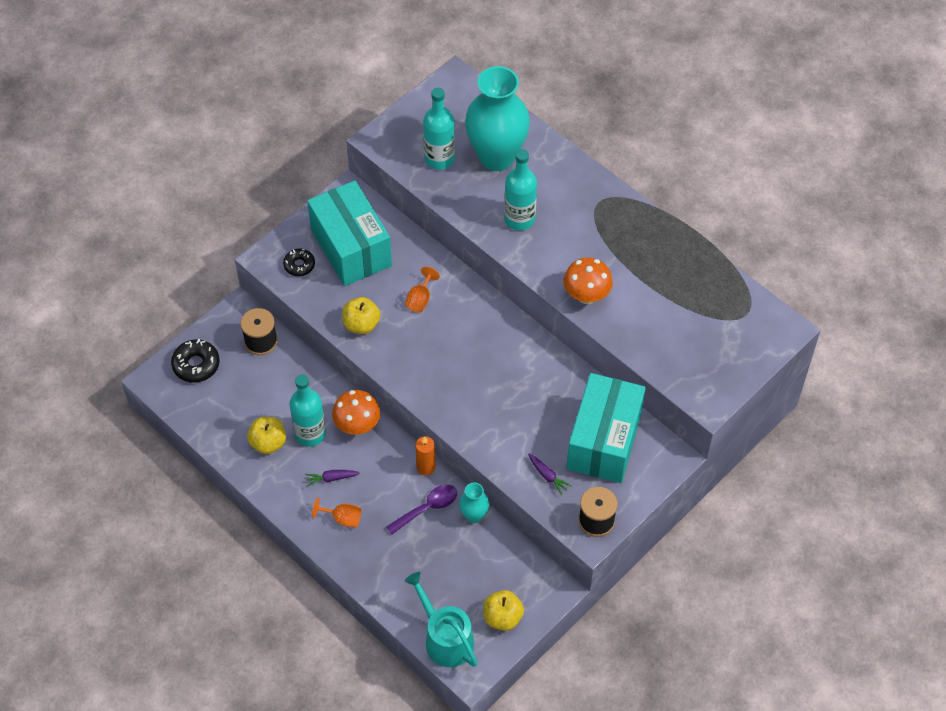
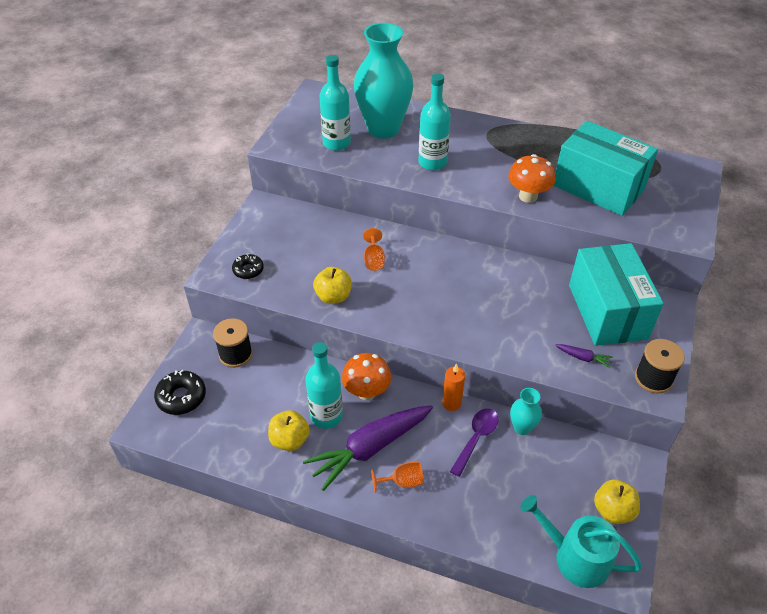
camera: 25 degrees left, 10 degrees down
purple carrot [305,470,360,487] -> purple carrot [303,405,433,491], size x2.48
turquoise box [307,180,392,286] -> turquoise box moved to [554,121,658,216]

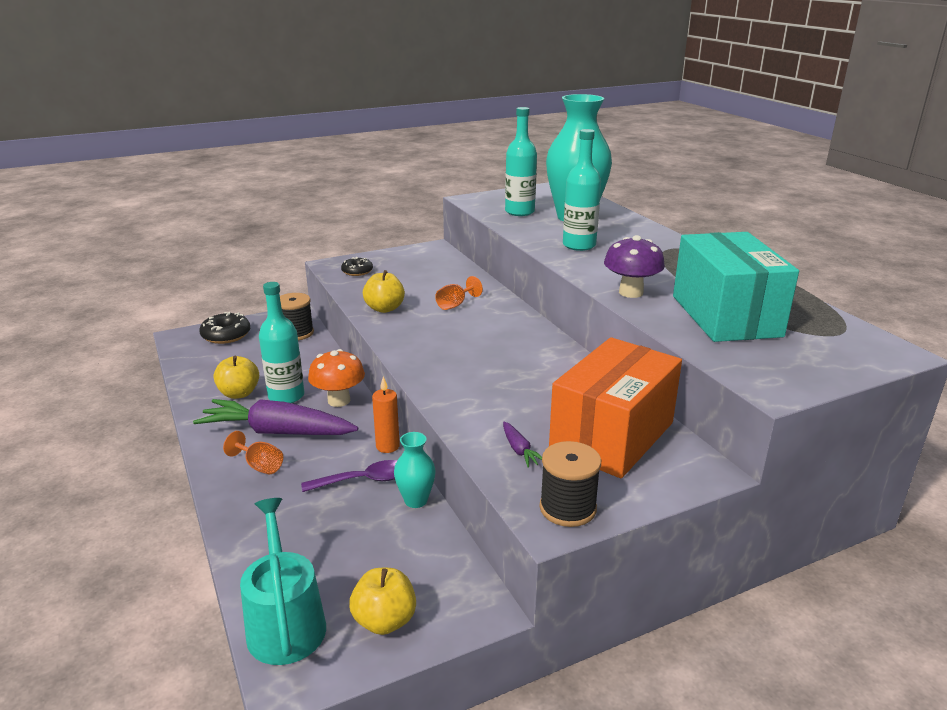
camera: 45 degrees right, 20 degrees down
orange mushroom [508,154,555,203] -> purple mushroom [604,235,665,298]
turquoise box [569,243,664,346] -> orange box [549,337,682,478]

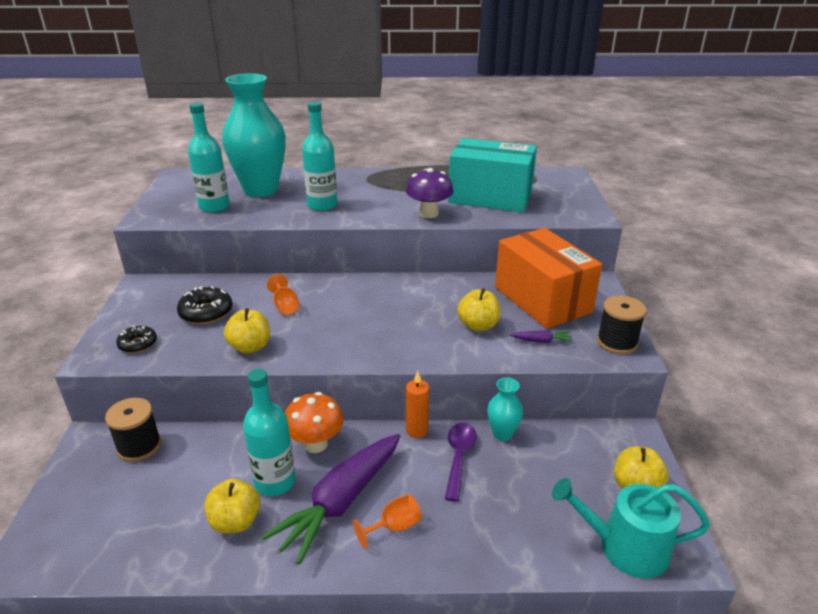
camera: 65 degrees left, 5 degrees up
black donut [199,312,250,344] -> black donut moved to [177,286,232,324]
none -> yellow apple [457,288,501,331]

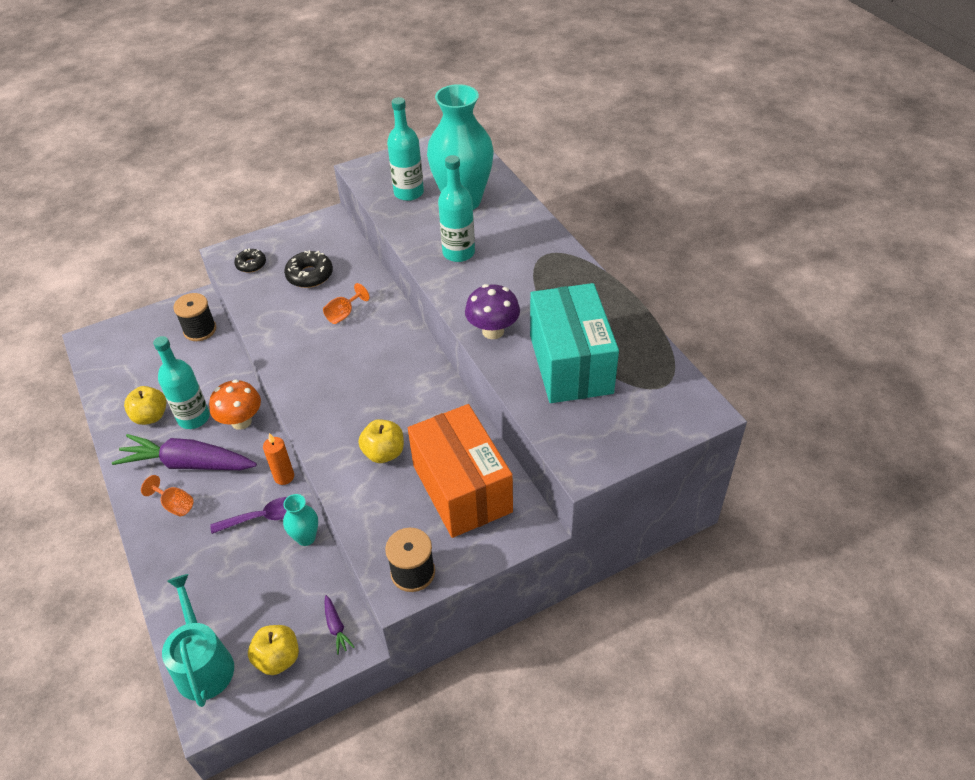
camera: 65 degrees right, 15 degrees up
yellow apple [224,308,270,354] -> none
orange box [495,228,602,329] -> orange box turned 60 degrees counterclockwise [408,404,513,538]
purple carrot [510,330,573,343] -> purple carrot moved to [325,595,354,655]

